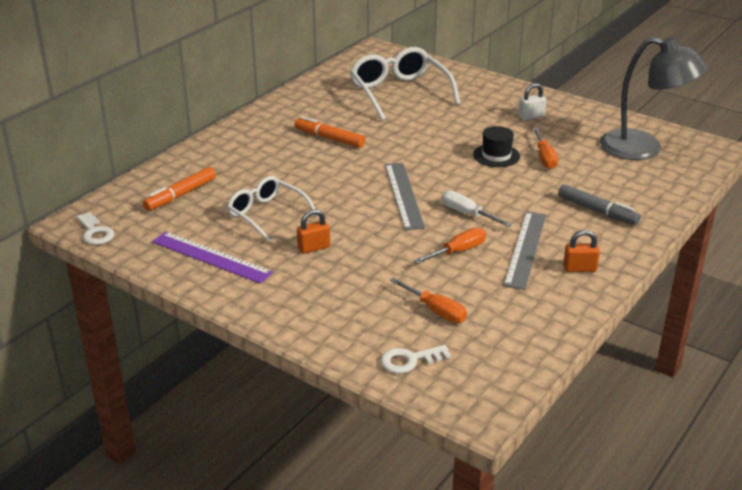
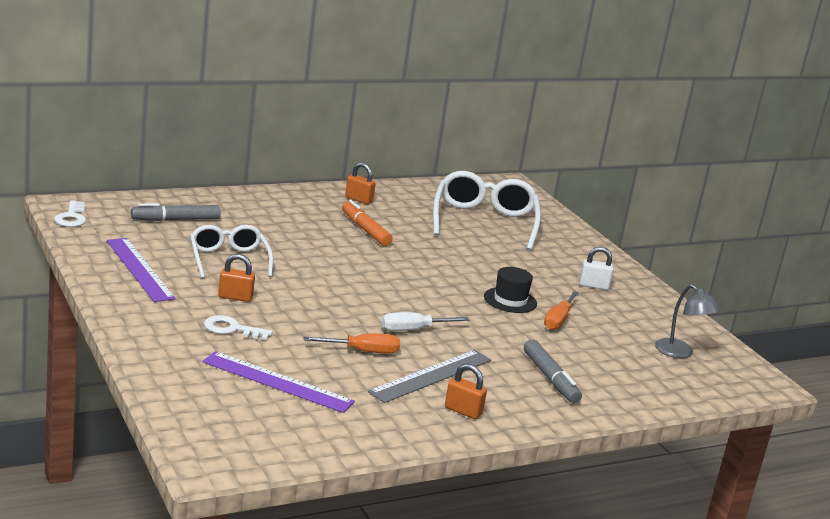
camera: 25 degrees right, 10 degrees down
orange marker [143,167,216,211] -> grey marker [131,203,220,221]
white key [381,345,451,374] -> white key moved to [204,315,272,340]
grey ruler [385,163,425,230] -> none
orange screwdriver [390,278,467,323] -> purple ruler [202,351,355,413]
white screwdriver [441,190,512,227] -> white screwdriver turned 90 degrees counterclockwise [381,312,470,331]
grey lamp [600,37,708,160] -> grey lamp [655,284,720,358], size x0.52
none -> orange padlock [345,162,376,204]

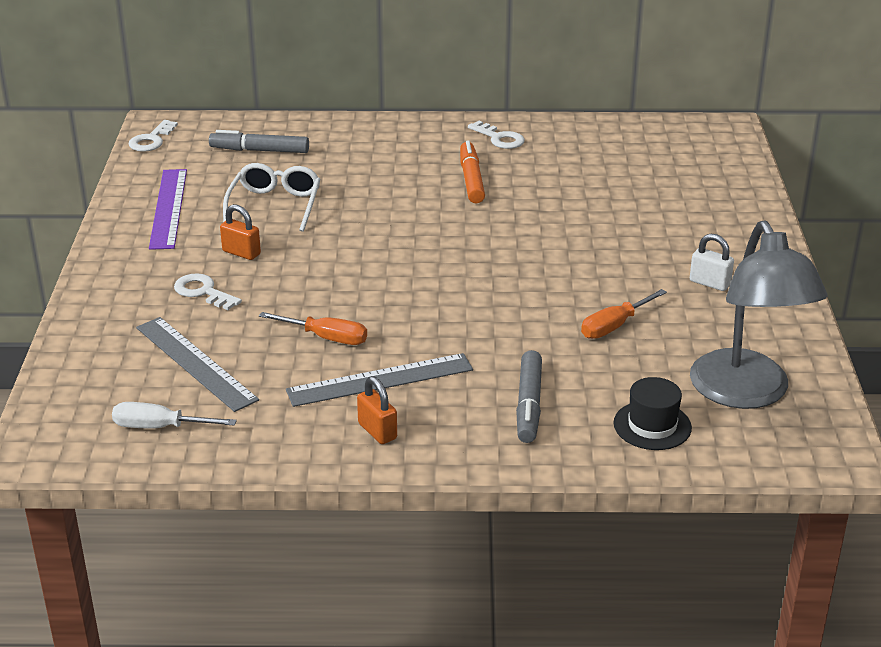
camera: 30 degrees right, 10 degrees up
purple ruler [202,351,355,413] -> grey ruler [136,317,259,412]
orange padlock [345,162,376,204] -> white key [468,121,525,149]
white screwdriver [381,312,470,331] -> white screwdriver moved to [112,402,237,428]
white glasses [433,171,541,251] -> none
black hat [484,267,537,313] -> black hat moved to [614,377,692,450]
grey lamp [655,284,720,358] -> grey lamp [690,220,828,409], size x1.91

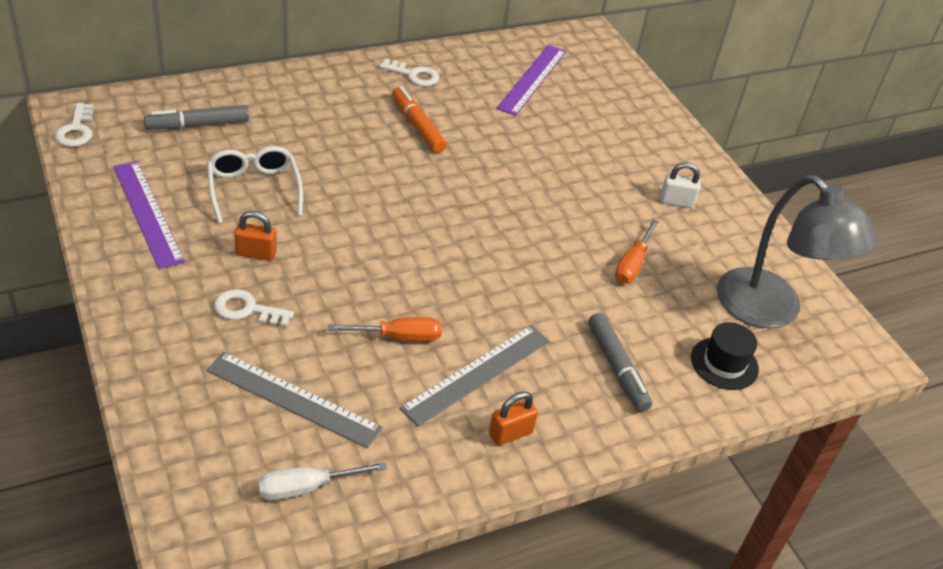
camera: 30 degrees left, 10 degrees up
orange padlock [357,376,397,444] -> orange padlock turned 60 degrees counterclockwise [489,392,538,446]
none -> purple ruler [496,45,566,116]

